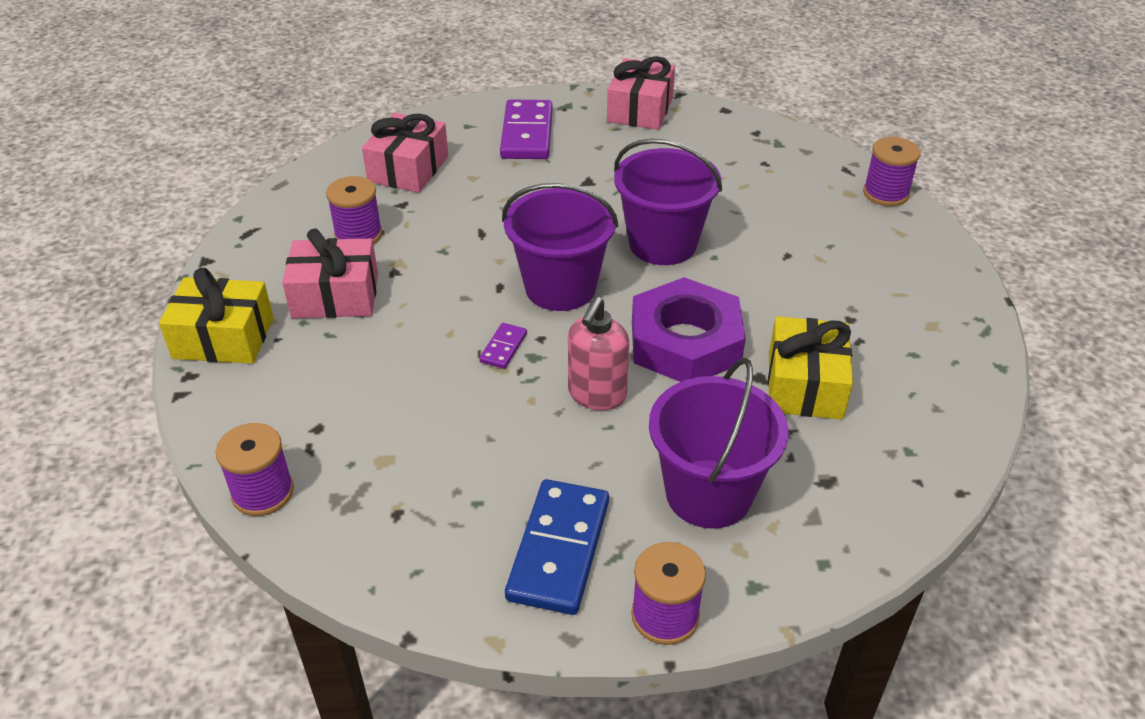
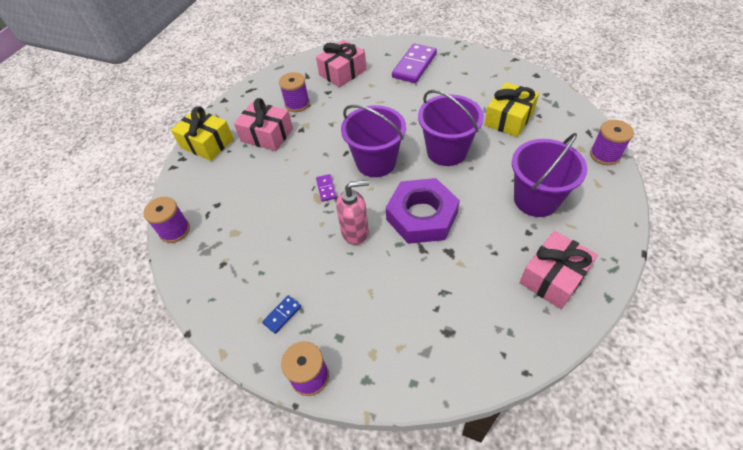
camera: 30 degrees right, 10 degrees up
purple domino [479,323,527,369] -> purple domino turned 60 degrees counterclockwise [316,174,337,202]
blue domino [505,479,609,615] -> blue domino [262,295,302,334], size x0.47
pink soap dispenser [568,297,629,410] -> pink soap dispenser turned 150 degrees counterclockwise [336,180,369,245]
pink gift [607,56,675,130] -> pink gift moved to [520,231,598,309]
purple bucket [649,358,789,529] -> purple bucket moved to [512,133,587,217]
yellow gift [768,316,853,419] -> yellow gift moved to [484,82,539,137]

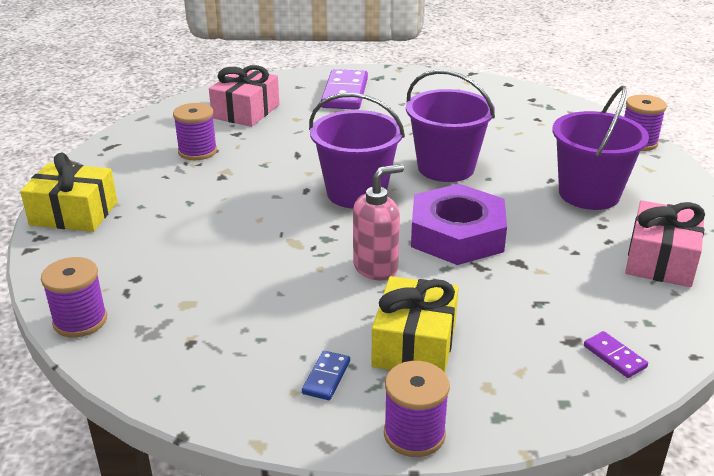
camera: 25 degrees left, 20 degrees down
pink gift [234,98,293,151] -> none
purple domino [316,174,337,202] -> purple domino moved to [584,331,648,378]
yellow gift [484,82,539,137] -> yellow gift moved to [371,276,459,373]

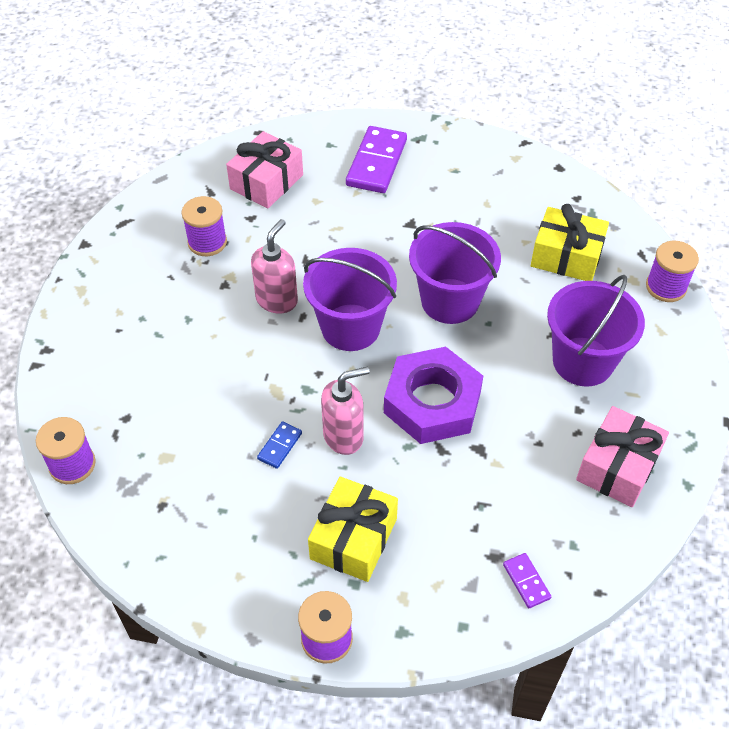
camera: 10 degrees right, 20 degrees up
yellow gift [20,153,117,232] -> yellow gift moved to [531,204,609,281]
blue domino [302,351,350,400] -> blue domino moved to [257,421,302,469]
none -> pink soap dispenser [251,219,298,314]

